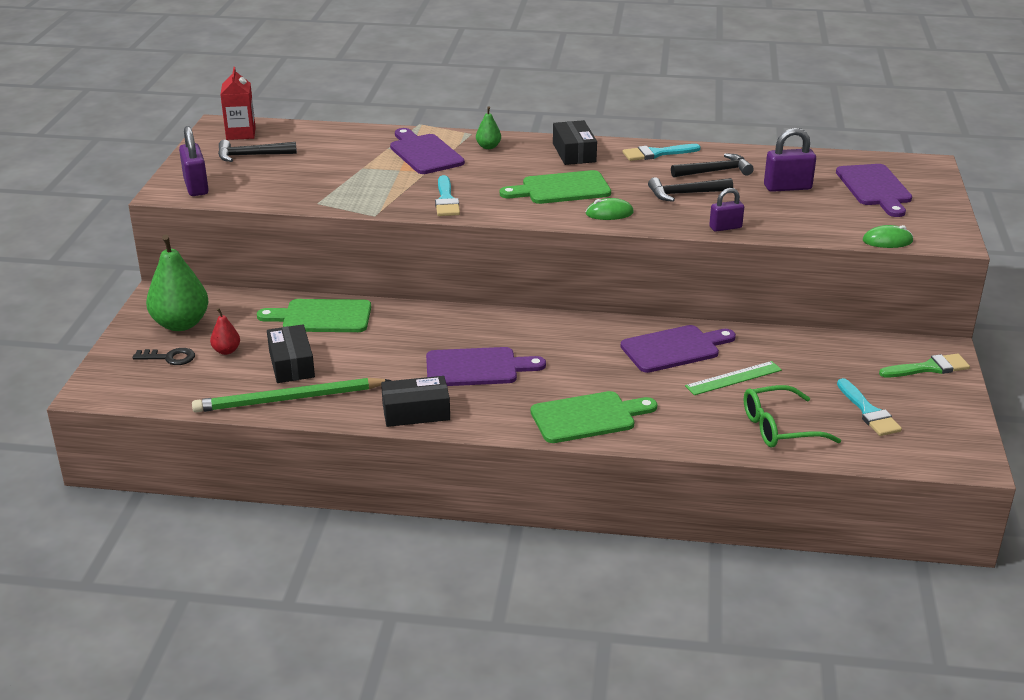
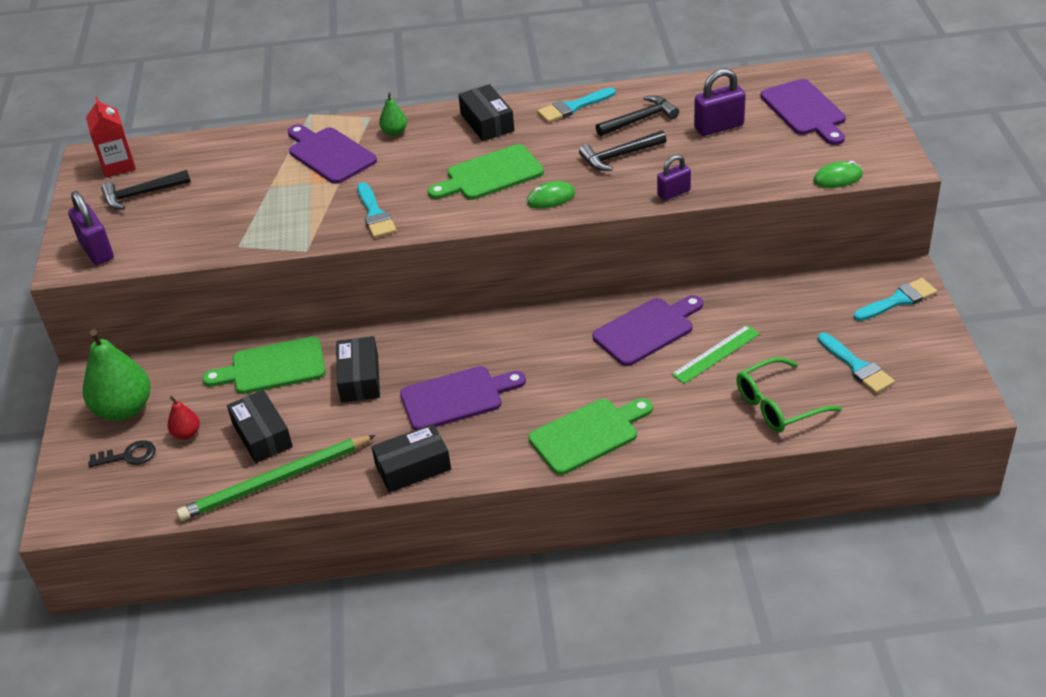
camera: 10 degrees left, 10 degrees up
green brush [879,354,970,377] -> turquoise brush [854,278,937,321]
none -> black box [336,336,380,402]

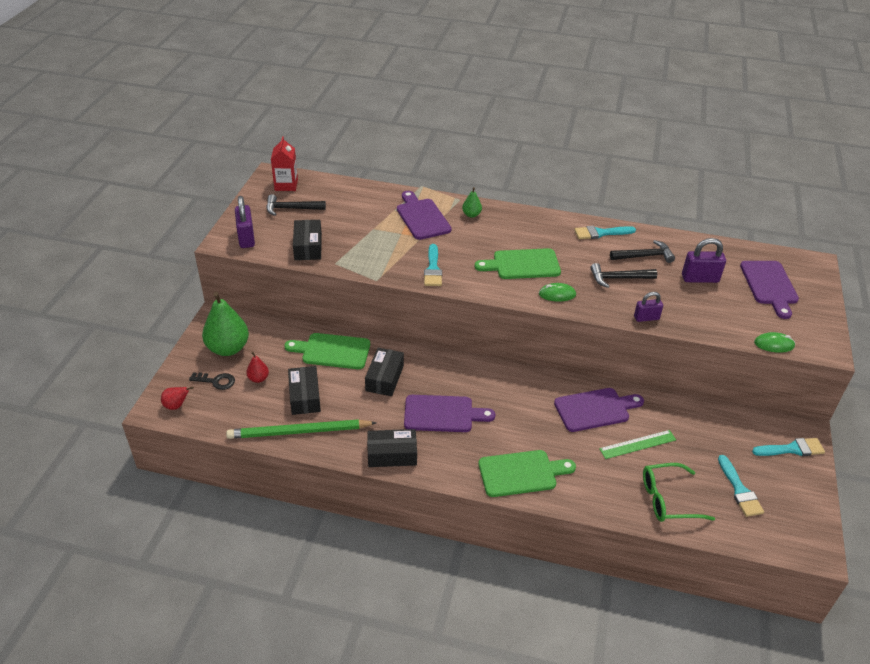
camera: 15 degrees right, 0 degrees up
black box [458,84,515,141] -> black box moved to [293,220,322,260]
none -> red pear [161,387,194,410]

